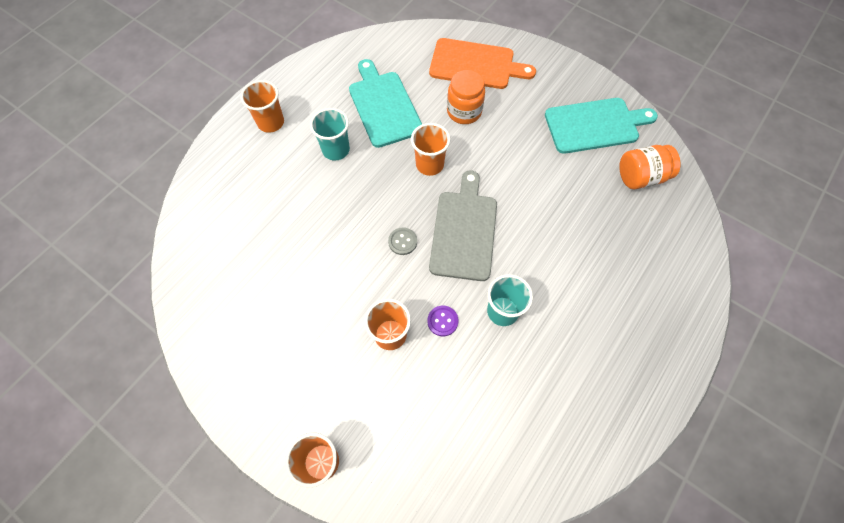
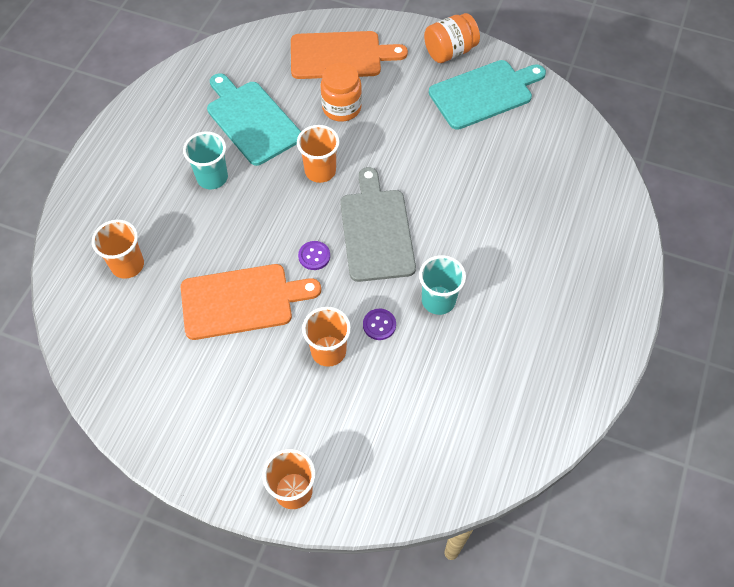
camera: 15 degrees left, 5 degrees down
orange cup [240,80,284,133] -> orange cup moved to [92,220,144,279]
grey button [388,227,417,255] -> purple button [298,241,330,270]
orange jar [619,145,681,189] -> orange jar moved to [424,13,480,63]
none -> orange cutting board [181,264,321,340]

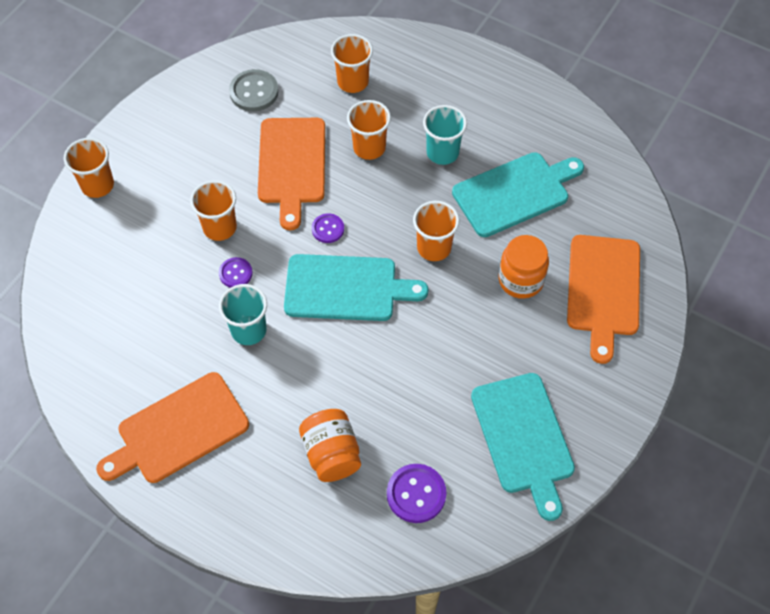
camera: 100 degrees right, 0 degrees up
grey cutting board [340,167,416,282] -> turquoise cutting board [284,254,429,321]
orange jar [424,13,480,63] -> orange jar moved to [299,409,361,482]
none -> orange cutting board [96,372,249,483]
none -> grey button [229,69,279,111]
none -> orange cup [347,100,391,160]
none -> purple button [387,464,446,523]

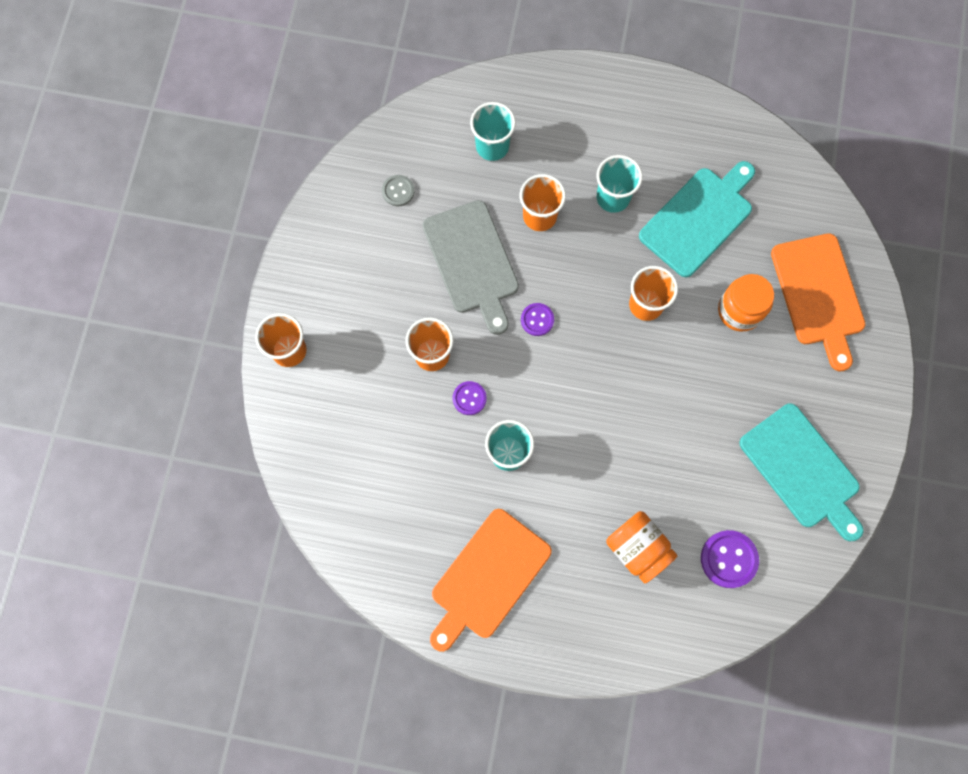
camera: 20 degrees left, 15 degrees up
grey button [229,69,279,111] -> grey button [382,175,414,206], size x0.62
orange cutting board [258,118,325,230] -> grey cutting board [423,200,519,335]
turquoise cutting board [284,254,429,321] -> none
orange cup [331,34,373,93] -> turquoise cup [470,102,516,161]

